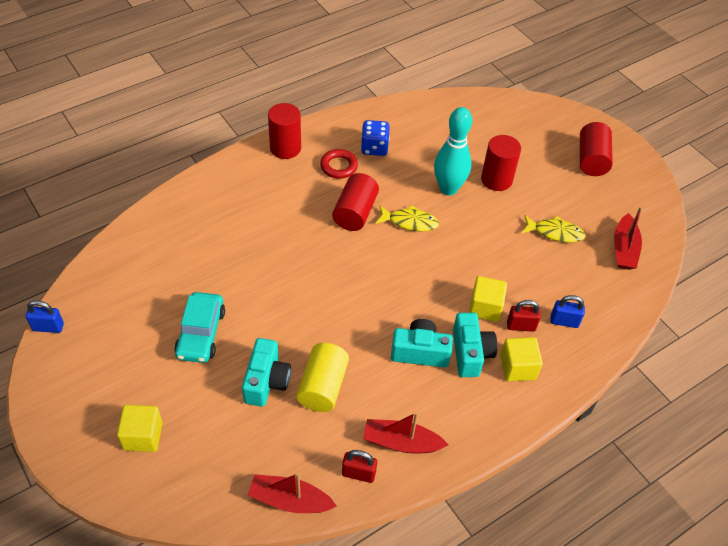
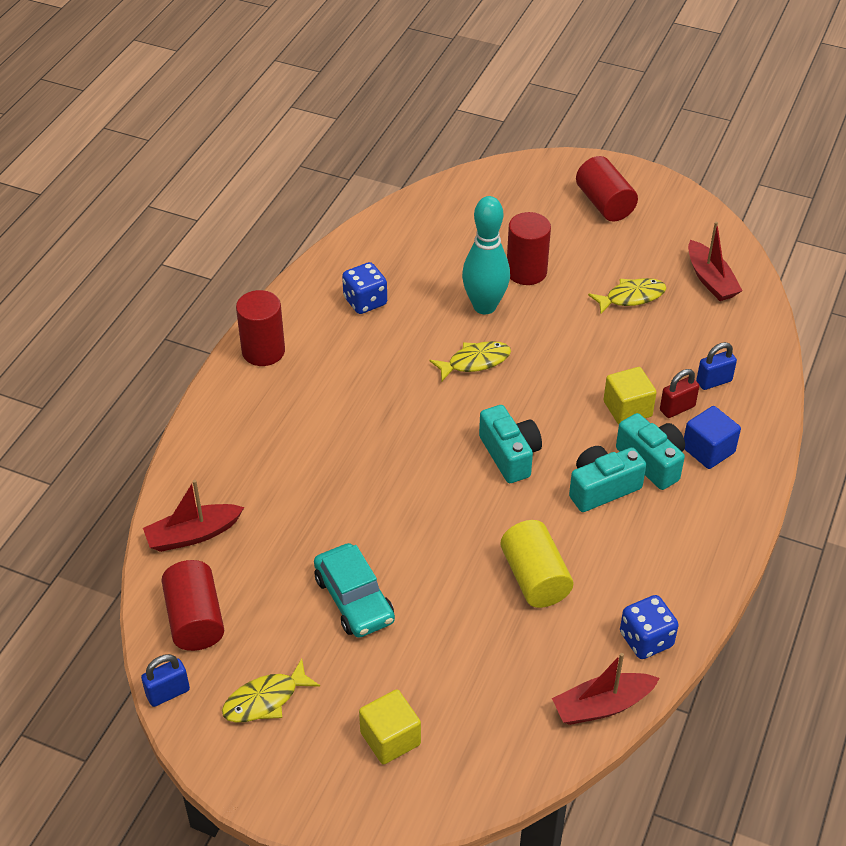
camera: 30 degrees left, 5 degrees down
turquoise camera [242,338,291,407] -> turquoise camera moved to [479,405,542,483]
red ring [320,149,358,179] -> none
red cylinder [332,173,379,231] -> red cylinder moved to [161,560,224,651]
red padlock [342,450,377,483] -> blue dice [620,595,679,659]
red boat [363,412,448,454] -> red boat moved to [143,480,244,552]
yellow cube [500,337,543,381] -> blue cube [684,406,741,469]
none -> yellow fish [222,659,320,723]

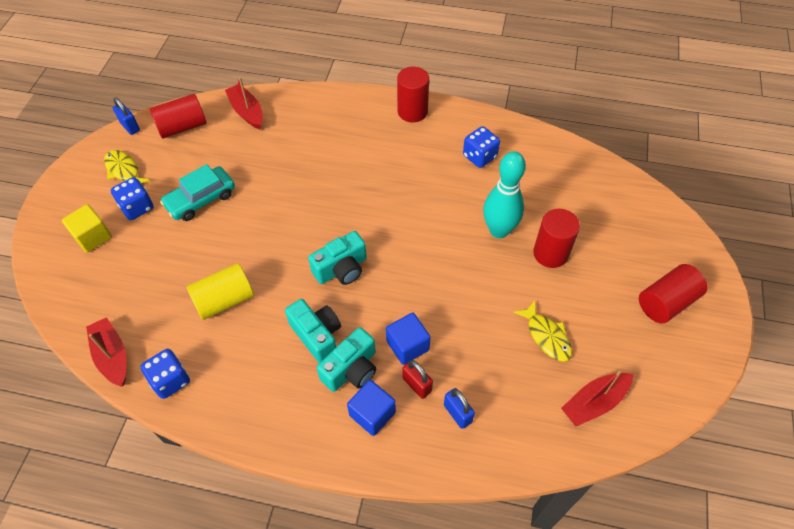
camera: 80 degrees right, 10 degrees up
yellow fish [429,341,511,381] -> none
yellow cube [603,367,657,425] -> blue cube [386,313,430,365]
none -> blue dice [111,177,154,220]

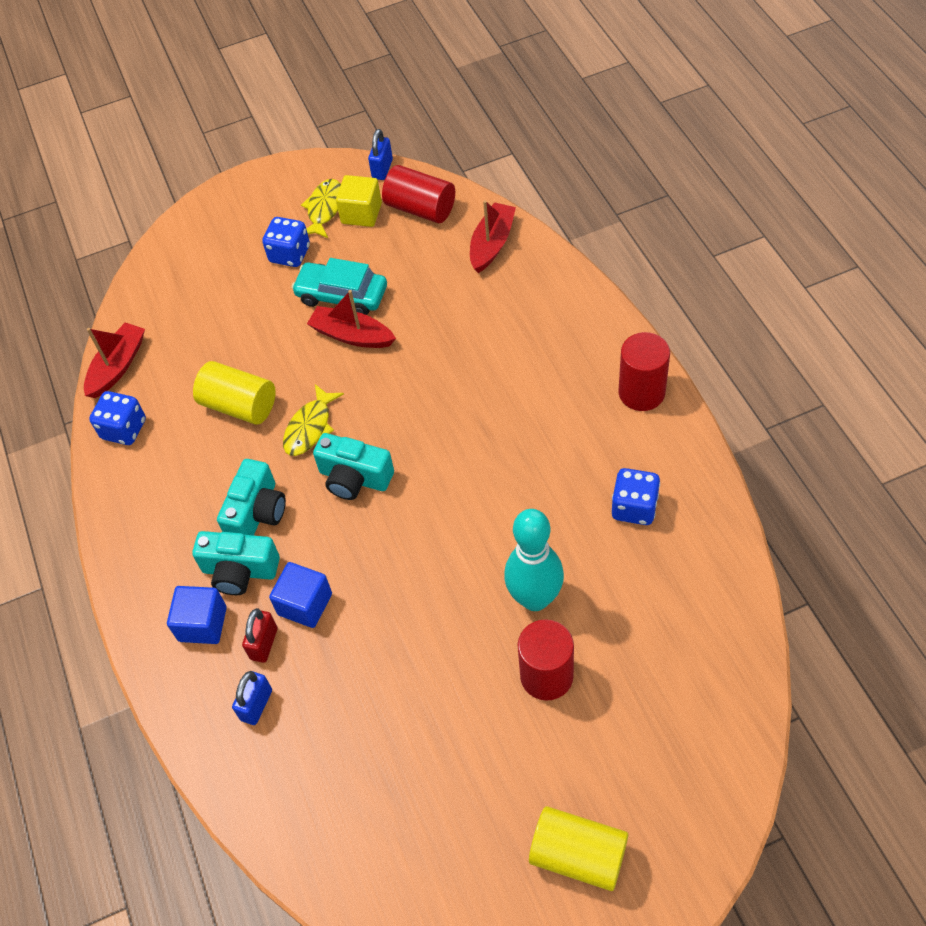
camera: 60 degrees right, 0 degrees up
yellow cube [62,204,112,253] -> yellow cube moved to [336,175,382,227]
yellow fish [513,300,572,362] -> yellow fish moved to [283,384,344,456]
red boat [561,371,633,427] -> red boat moved to [307,290,396,348]
red cylinder [639,264,708,324] -> yellow cylinder [529,806,628,891]

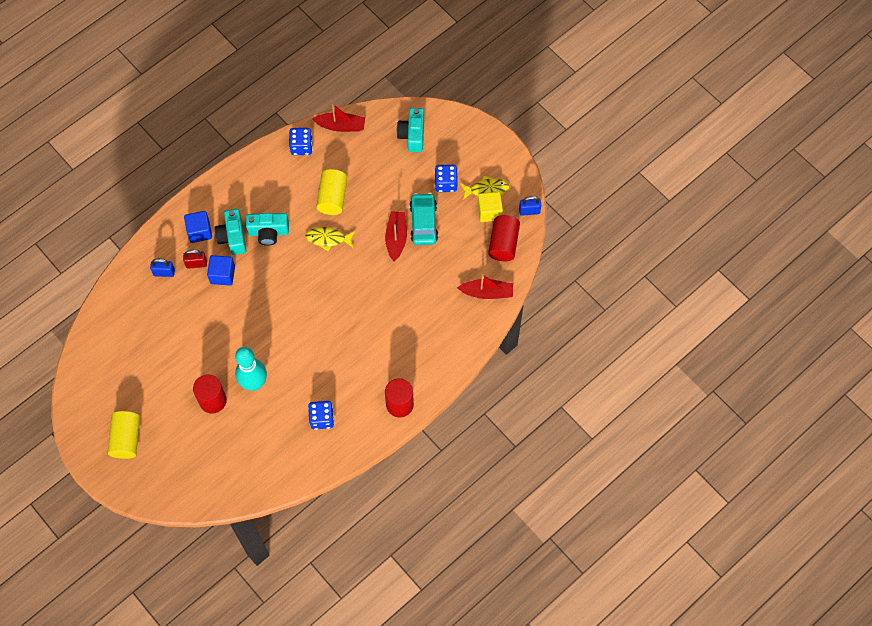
camera: 65 degrees right, 10 degrees up
turquoise camera [313,433,394,500] -> turquoise camera moved to [397,108,424,152]

